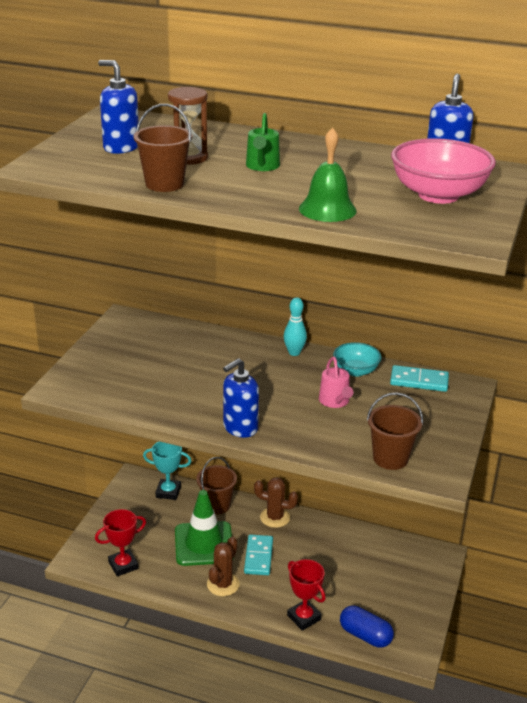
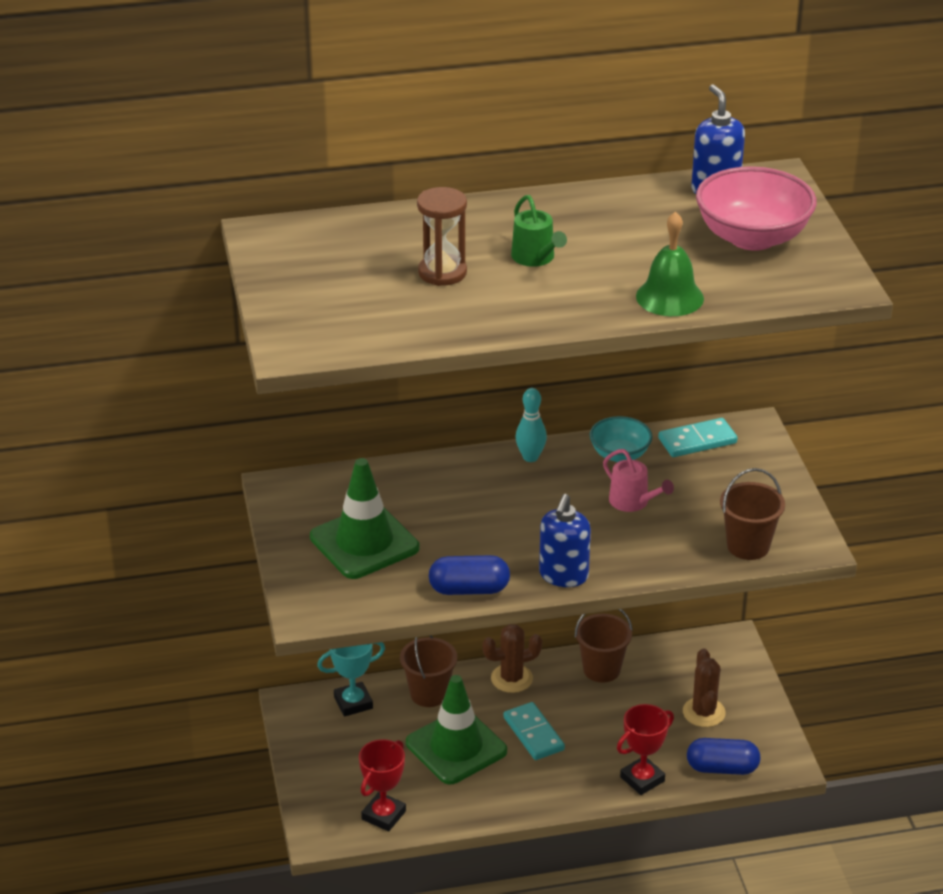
camera: 30 degrees left, 5 degrees up
blue soap dispenser [98,60,139,154] -> none
brown bucket [134,104,193,192] -> brown bucket moved to [575,609,633,683]
brown cactus [207,536,240,596] -> brown cactus moved to [683,648,726,727]
red trophy [287,559,326,631] -> red trophy turned 60 degrees counterclockwise [617,704,674,795]
none -> green traffic cone [310,458,419,579]
none -> blue capsule [429,555,510,595]

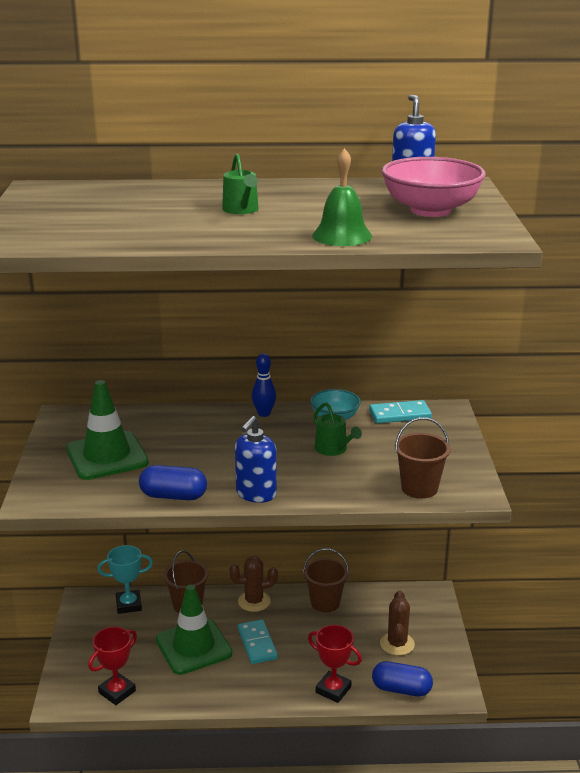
camera: 10 degrees right, 10 degrees down
brown hourglass [417,187,467,286] -> none
turquoise bowling pin [516,388,547,462] -> blue bowling pin [252,353,276,417]
pink watering can [603,449,674,512] -> green watering can [313,403,362,456]
red trophy [617,704,674,795] -> red trophy turned 60 degrees clockwise [308,625,362,703]

